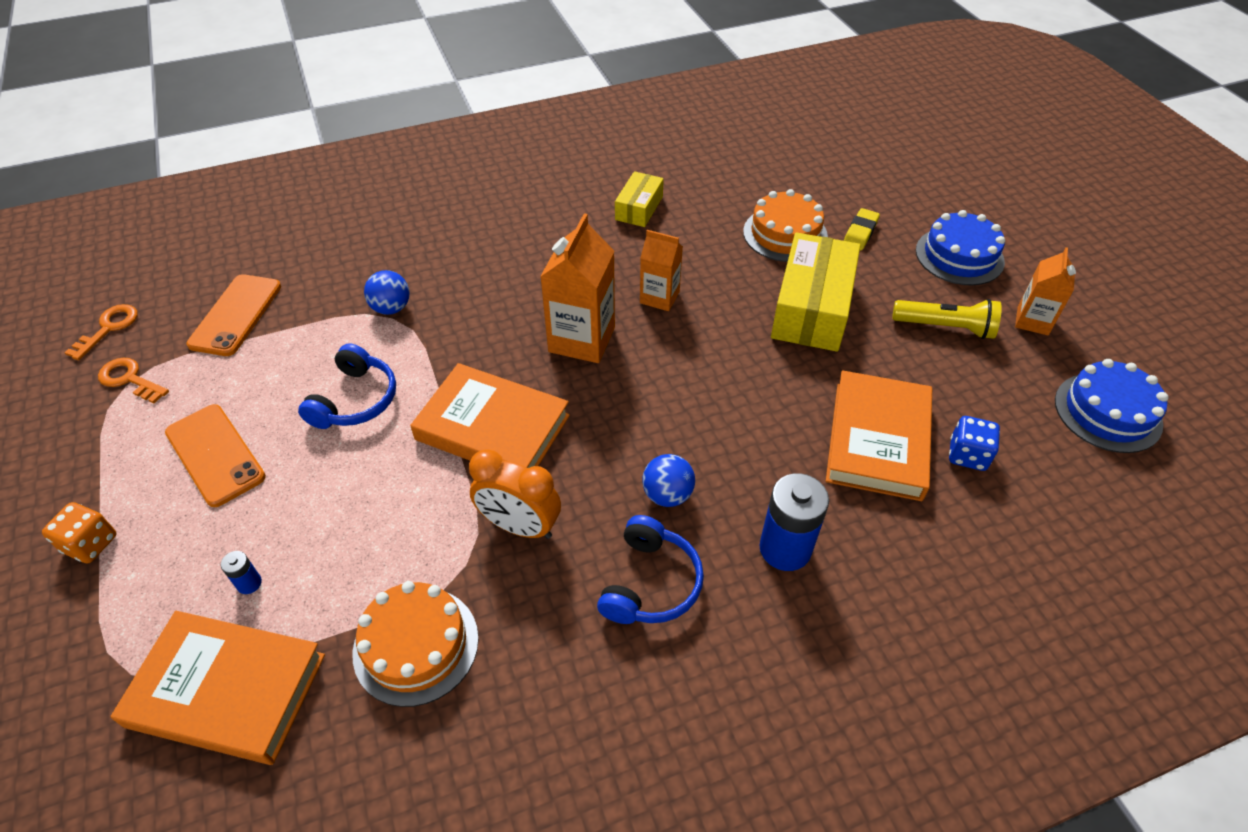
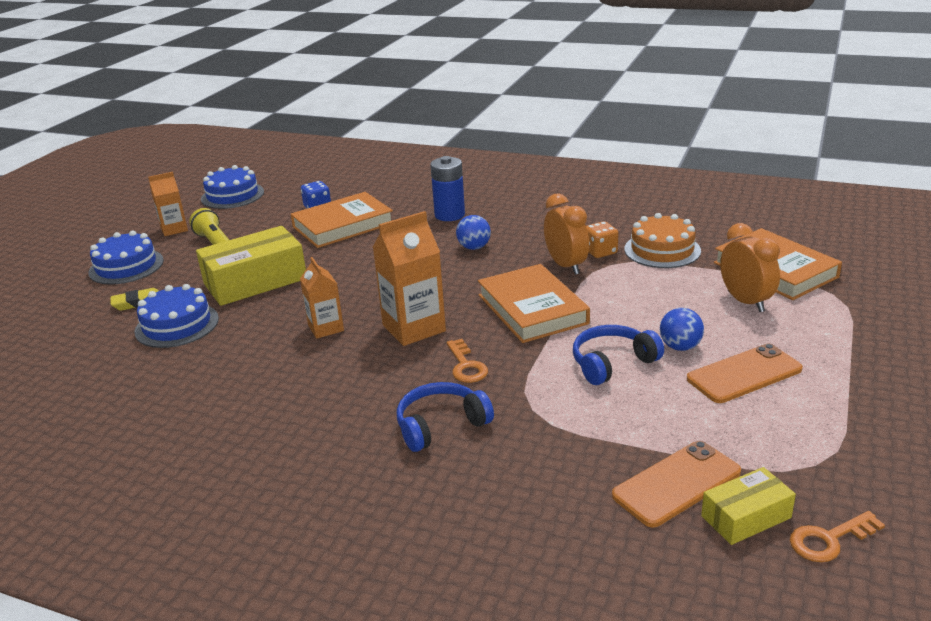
camera: 135 degrees left, 20 degrees down
orange dice [42,502,117,564] -> orange dice moved to [586,221,619,258]
orange key [98,358,169,403] -> orange key moved to [446,339,488,383]
orange phone [165,404,266,507] -> orange phone turned 60 degrees clockwise [687,344,803,403]
blue battery [221,551,262,594] -> orange clock [720,223,780,312]
blue ball [364,270,410,315] -> blue ball moved to [660,308,704,351]
blue headphones [597,515,704,624] -> blue headphones moved to [397,382,494,452]
yellow box [615,171,664,227] -> yellow box moved to [701,467,796,545]
orange cake [743,189,828,262] -> blue cake [135,284,219,348]

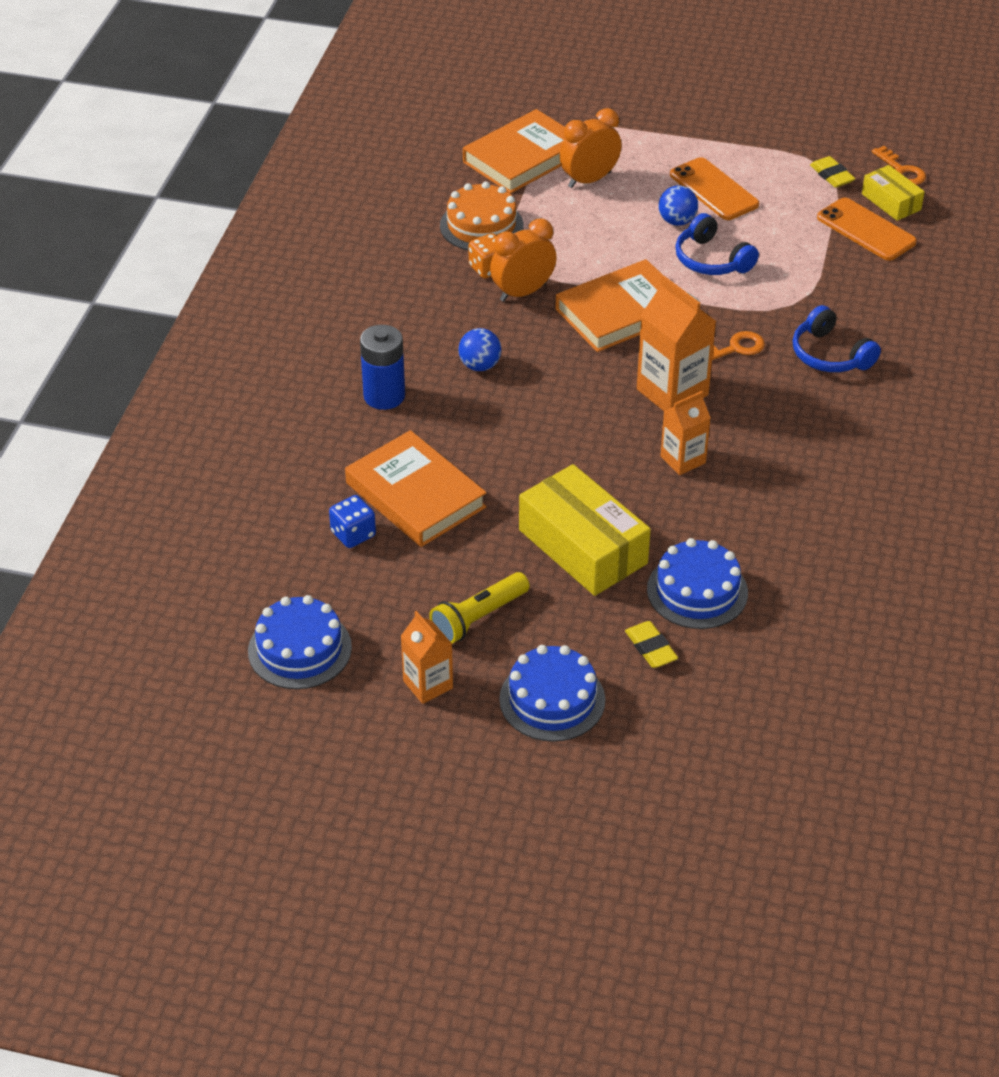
camera: 100 degrees left, 15 degrees up
none -> yellow eraser [810,156,855,188]

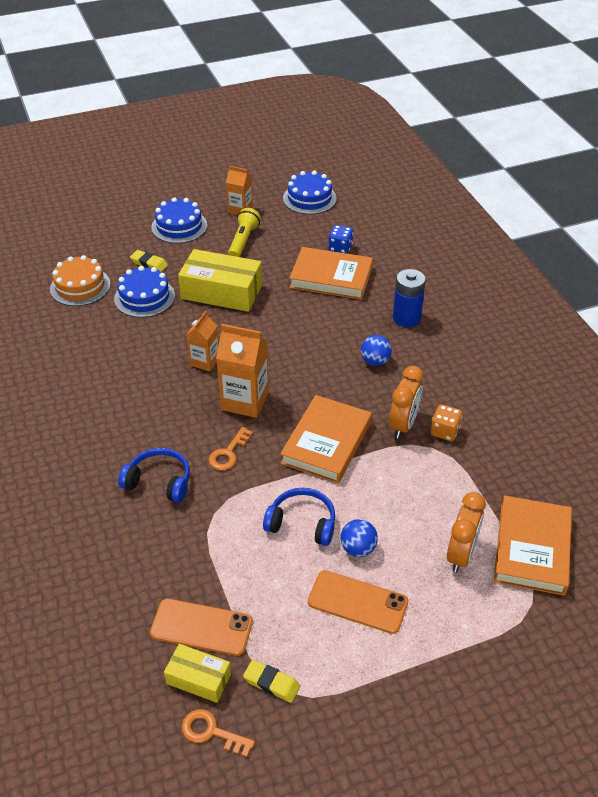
camera: 145 degrees right, 0 degrees up
orange cake [440,181,523,251] -> orange cake moved to [50,255,111,306]

